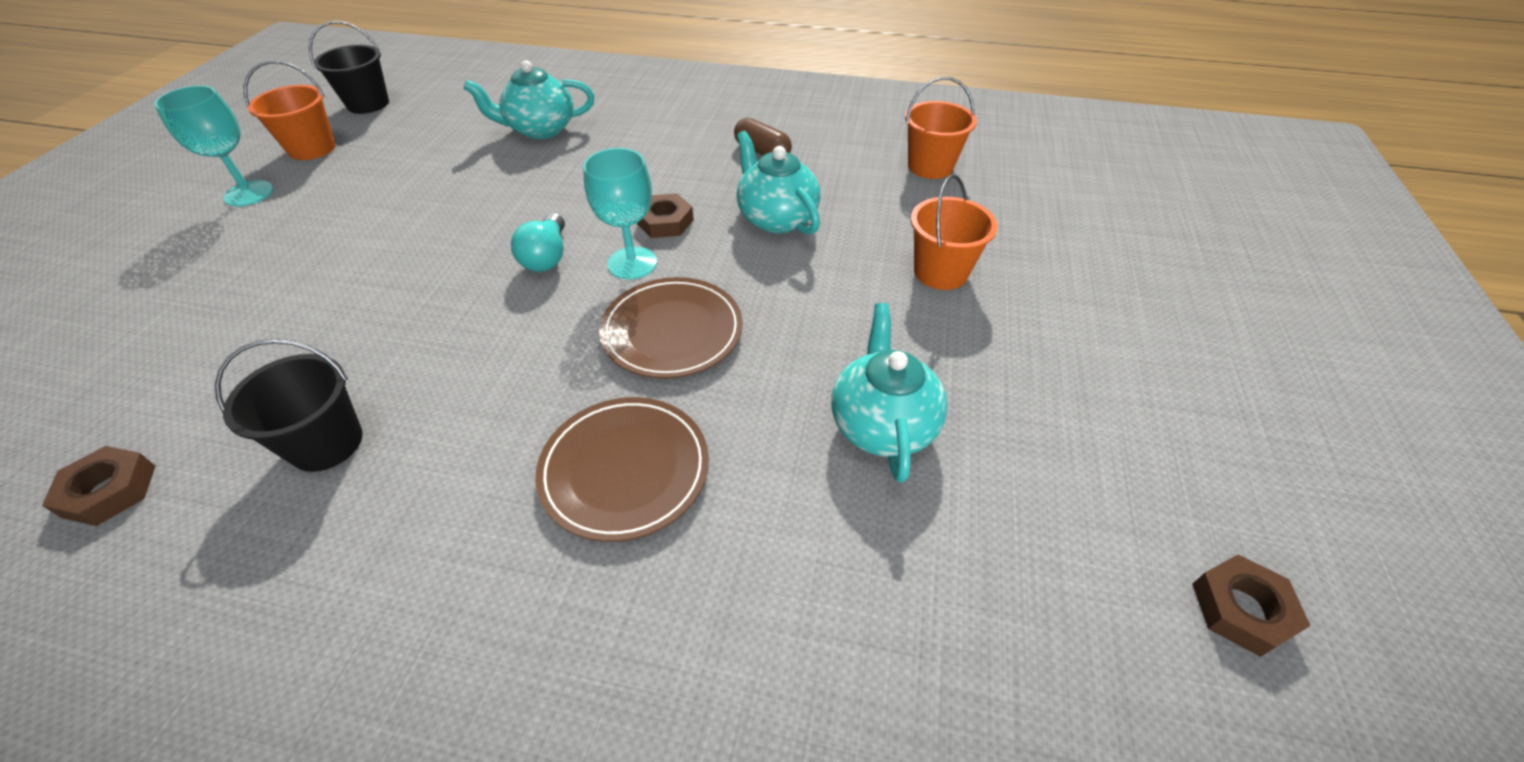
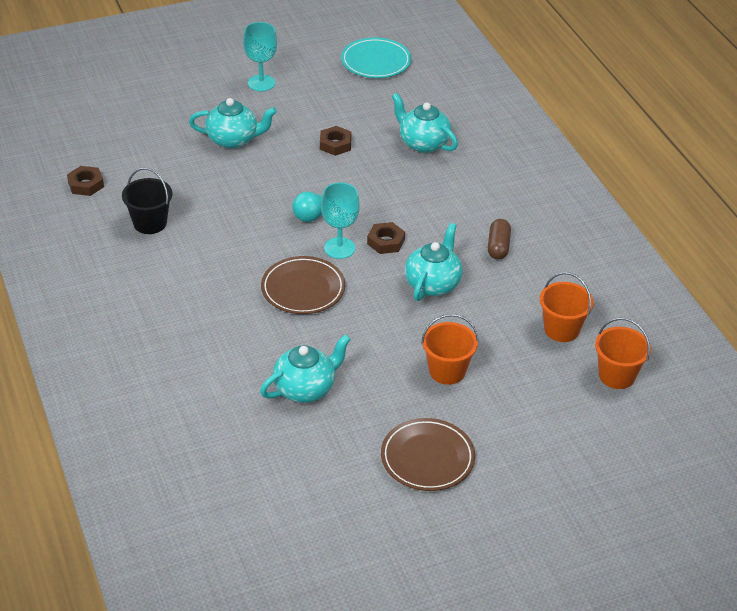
camera: 55 degrees right, 5 degrees down
orange bucket [243,61,335,160] -> orange bucket moved to [595,318,651,389]
black bucket [309,21,389,114] -> turquoise plate [341,37,411,78]
brown plate [535,397,709,542] -> brown plate moved to [381,418,475,491]
brown nut [1192,555,1310,657] -> brown nut moved to [320,126,352,156]
none -> turquoise teapot [189,98,277,149]

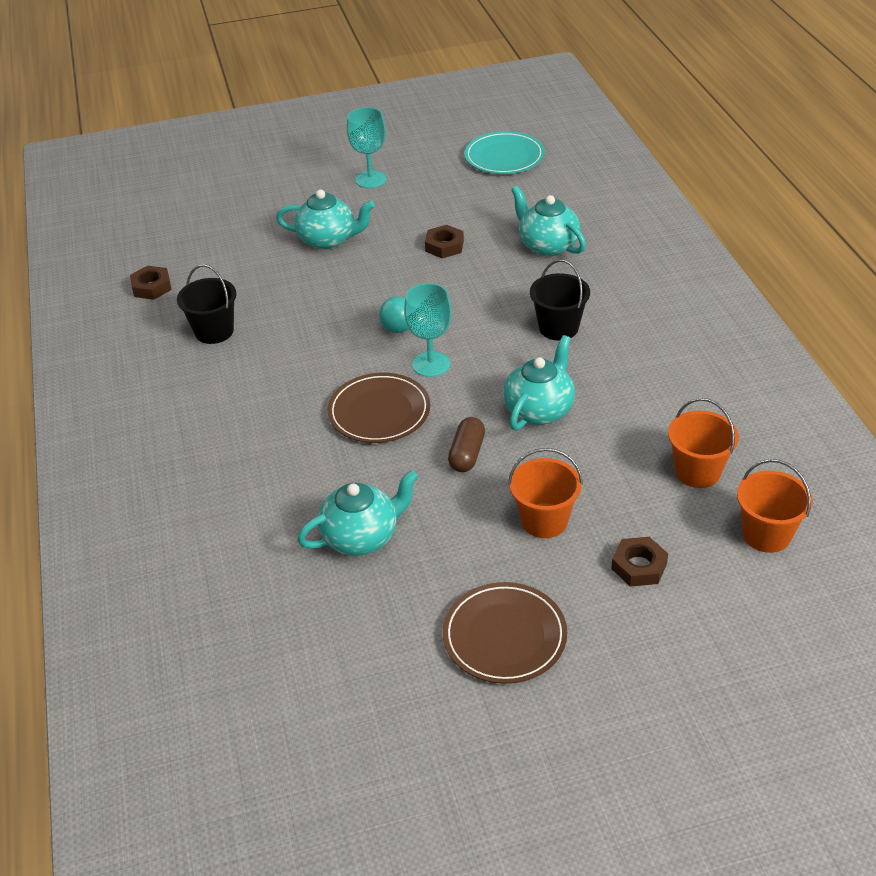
camera: 10 degrees right, 0 degrees up
brown nut [367,222,405,254] -> brown nut moved to [611,537,668,587]
brown capsule [488,219,511,260] -> brown capsule moved to [448,417,485,472]
none -> black bucket [530,259,590,341]

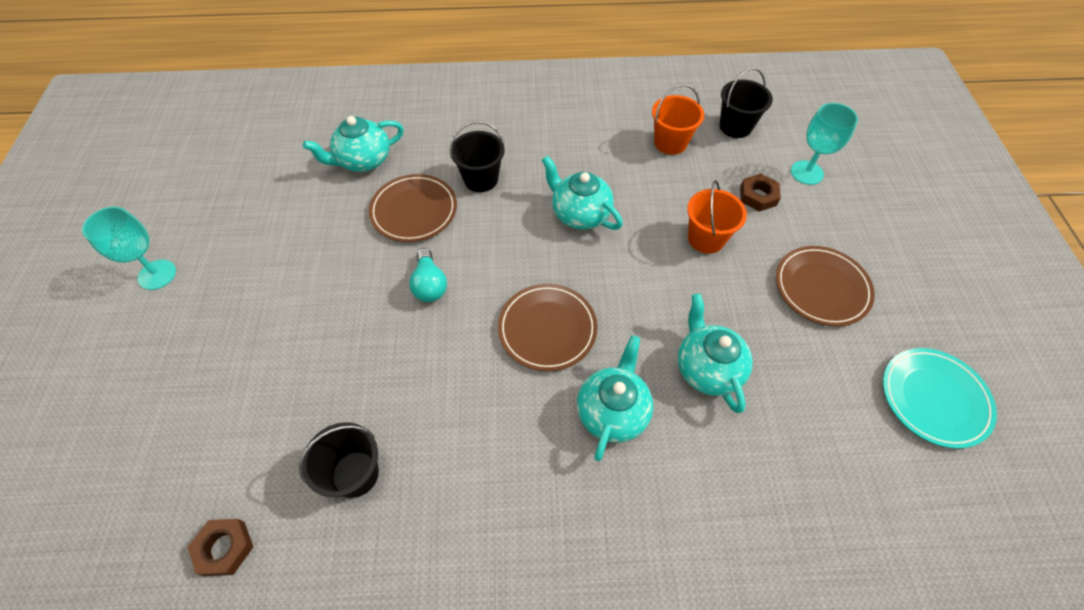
camera: 80 degrees left, 15 degrees up
turquoise teapot [276,189,375,250] -> turquoise teapot moved to [577,335,653,461]
turquoise goblet [404,283,452,377] -> turquoise goblet moved to [791,103,858,185]
brown nut [425,225,464,258] -> none
brown capsule [448,417,485,472] -> none
turquoise plate [464,131,545,174] -> turquoise plate moved to [883,348,997,449]
orange bucket [737,459,813,553] -> black bucket [720,68,773,138]
none -> brown plate [369,174,457,242]

